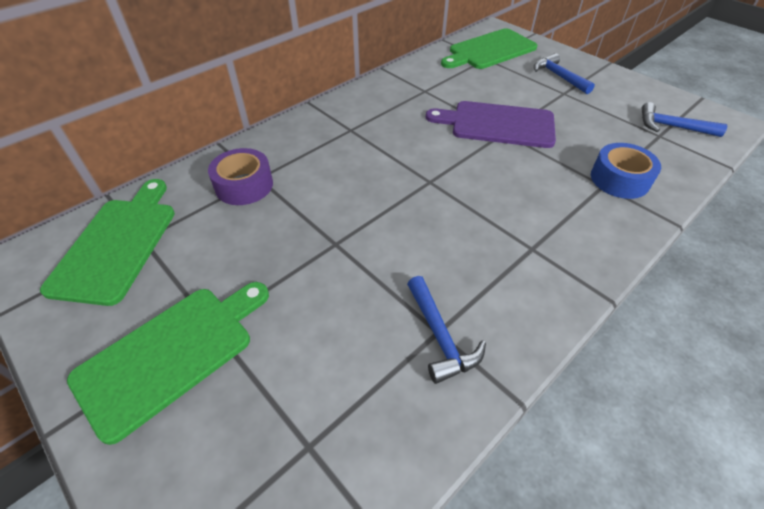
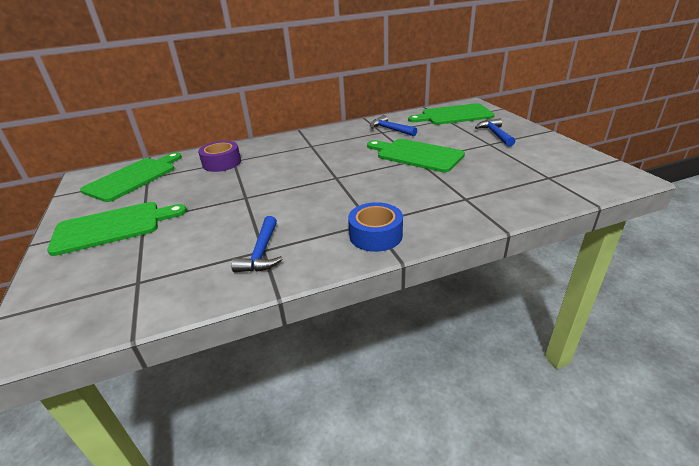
camera: 25 degrees right, 15 degrees down
purple cutting board [426,101,556,148] -> green cutting board [367,139,465,172]
blue tape [591,143,661,199] -> blue tape moved to [348,202,403,252]
blue hammer [641,102,727,137] -> blue hammer moved to [370,115,417,136]

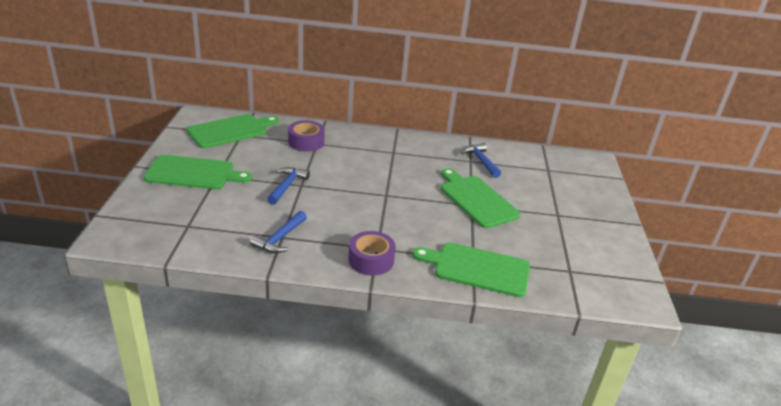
camera: 20 degrees right, 0 degrees up
blue tape [348,202,403,252] -> purple tape [348,231,396,275]
green cutting board [408,103,494,125] -> green cutting board moved to [413,242,530,297]
blue hammer [475,118,515,147] -> blue hammer moved to [267,167,310,205]

